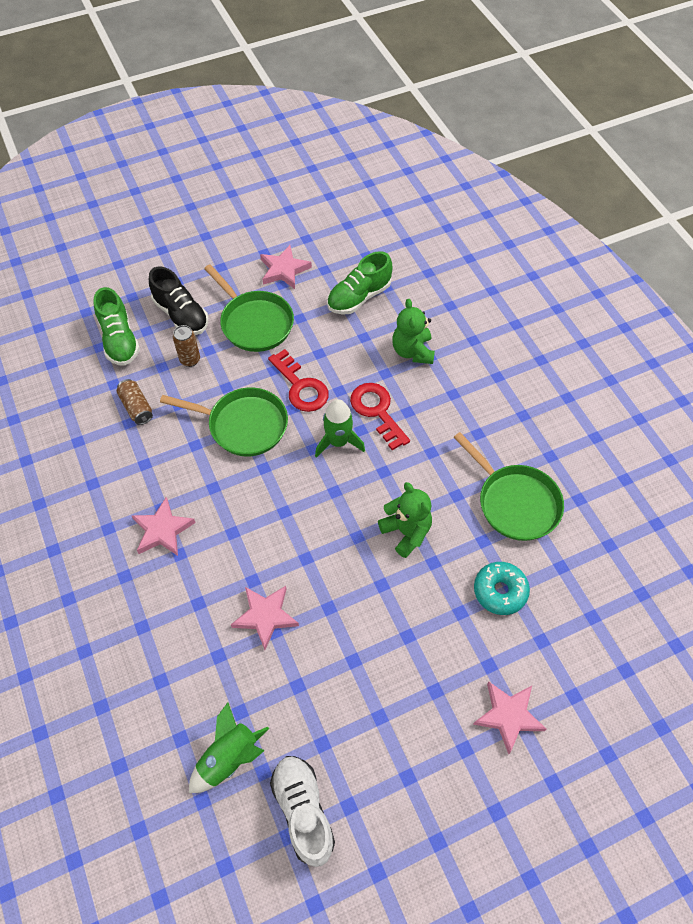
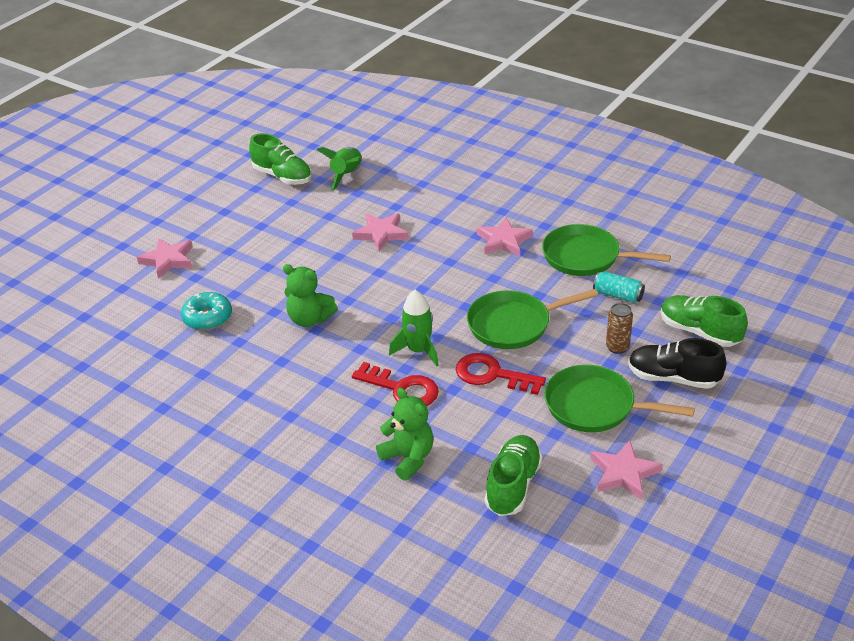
camera: 150 degrees right, 20 degrees down
brown can [117,379,153,425] -> turquoise can [593,271,645,303]
white shoe [270,756,335,867] -> green shoe [249,133,312,185]
green pan [453,432,564,541] -> green pan moved to [542,224,671,276]

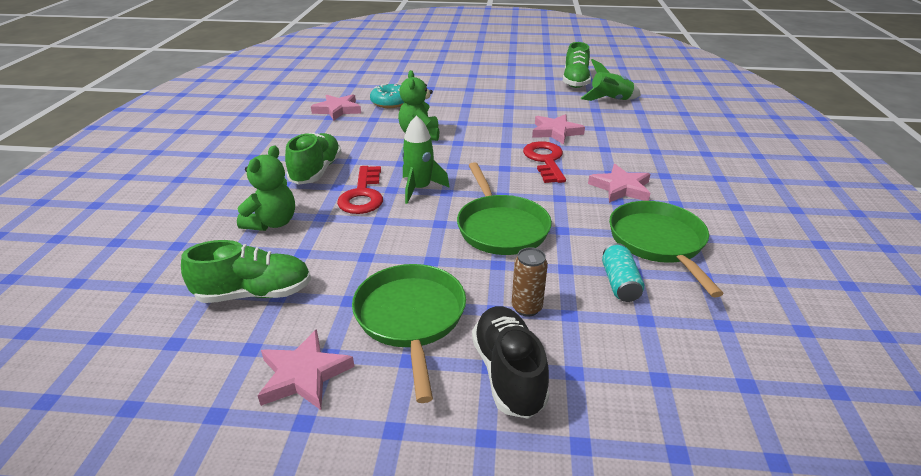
camera: 60 degrees right, 5 degrees down
pink star [137,238,193,279] -> pink star moved to [311,94,361,121]
red key [456,353,546,395] -> red key moved to [523,141,566,183]
green pan [467,289,598,349] -> green pan turned 150 degrees counterclockwise [457,162,552,255]
green shoe [661,295,748,347] -> green shoe moved to [285,133,342,185]

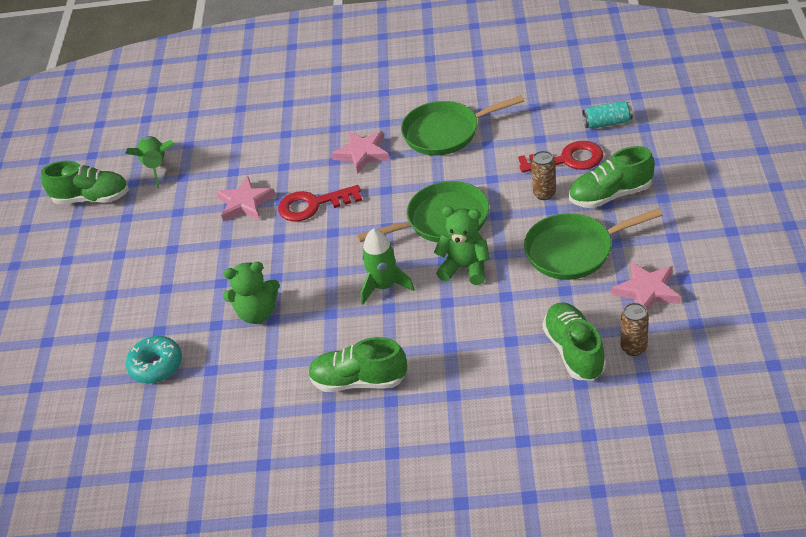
camera: 90 degrees left, 10 degrees up
green teddy bear [237,146,295,231] -> green teddy bear moved to [434,206,490,285]
pink star [311,94,361,121] -> none
red key [337,166,383,214] -> red key moved to [518,141,604,173]
black shoe [472,306,550,419] -> green shoe [569,146,655,208]
turquoise can [602,243,645,302] -> turquoise can moved to [582,101,633,129]
none -> brown can [621,303,649,356]

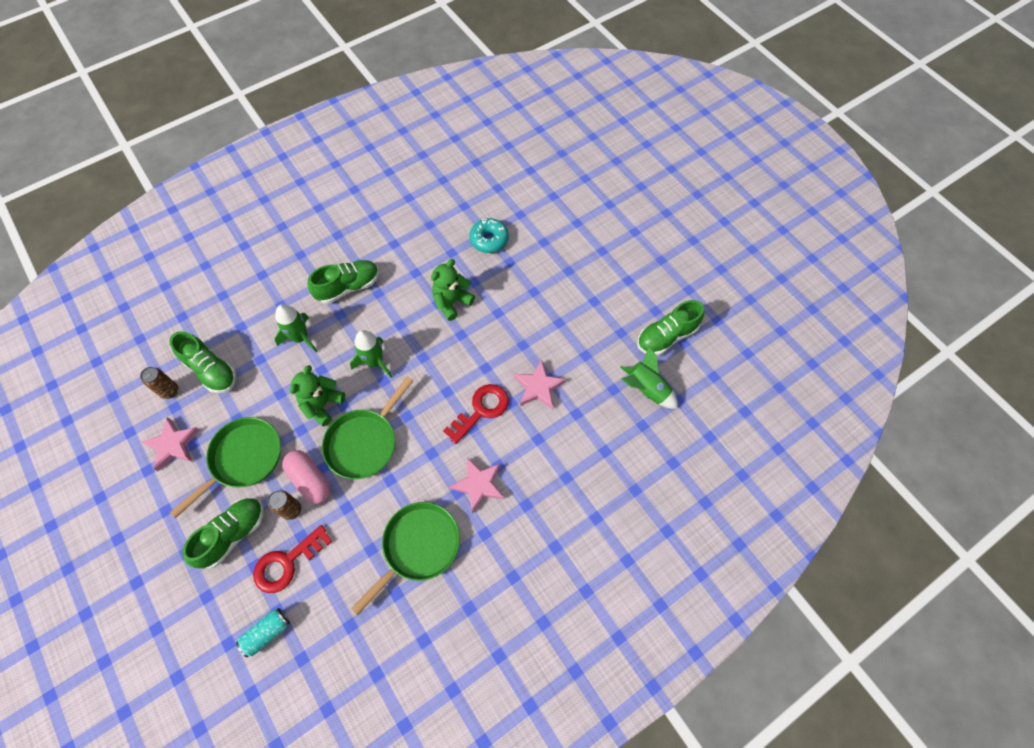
camera: 140 degrees right, 20 degrees up
green teddy bear [434,206,490,285] -> green teddy bear turned 135 degrees clockwise [290,365,345,426]
none -> green rocket [274,304,317,352]
none -> pink capsule [282,450,331,504]

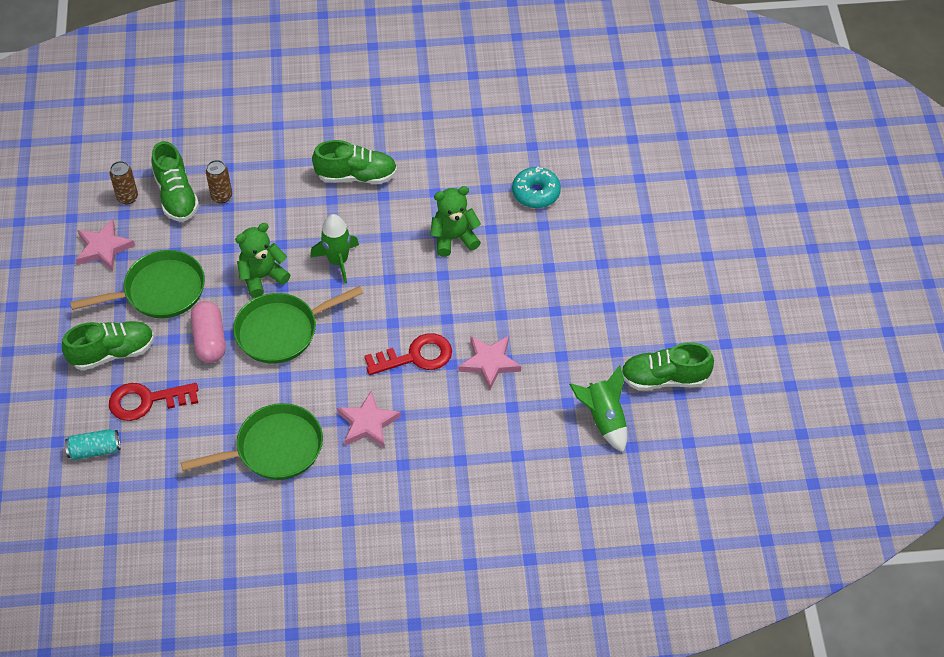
camera: 30 degrees right, 10 degrees down
brown can [268,490,301,520] -> brown can moved to [206,160,232,204]
green rocket [274,304,317,352] -> none

